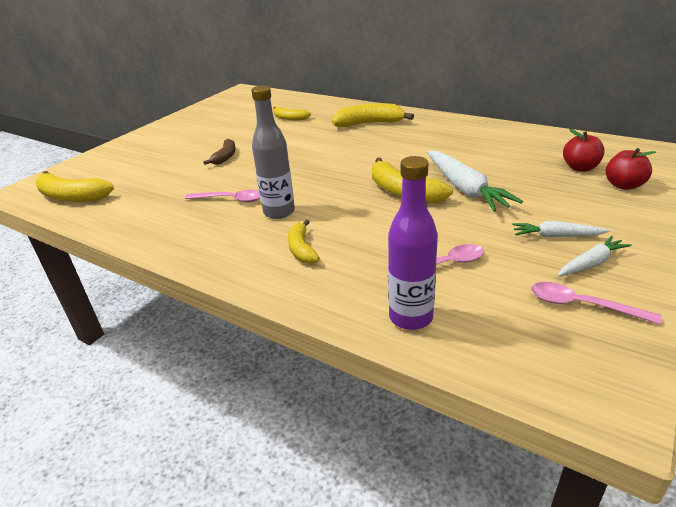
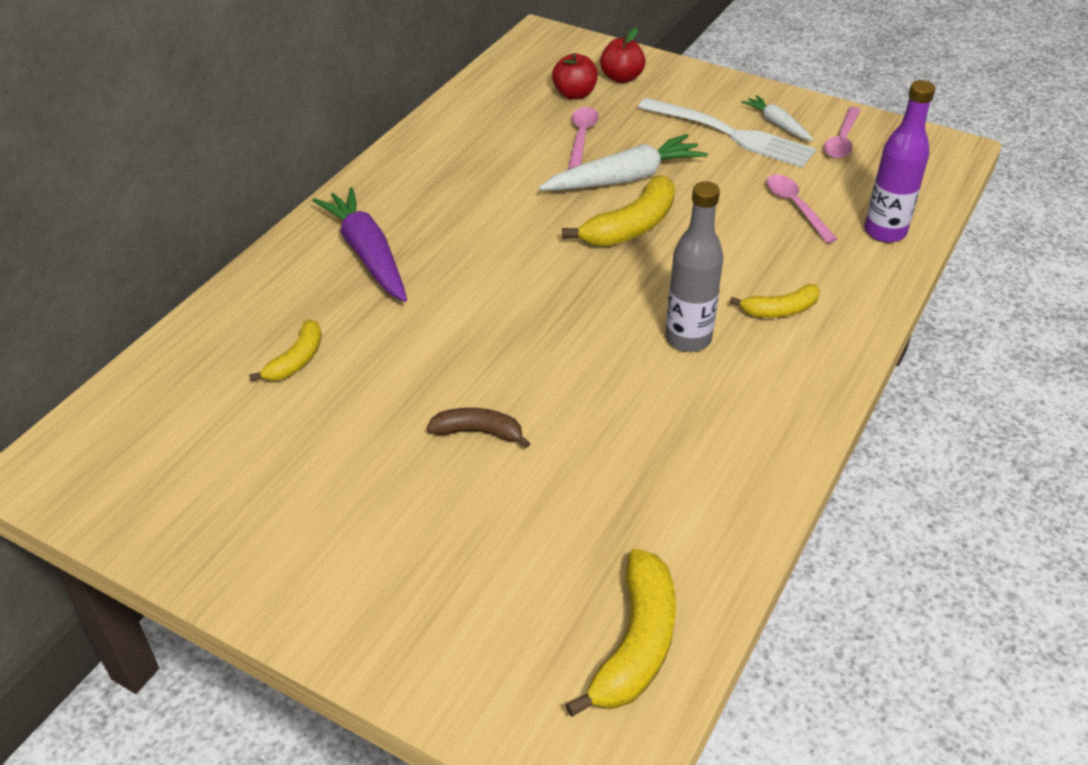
camera: 95 degrees left, 10 degrees up
pink spoon [185,190,260,202] -> pink spoon moved to [568,107,599,169]
yellow banana [332,103,414,127] -> purple carrot [312,187,407,302]
white carrot [512,221,610,238] -> white fork [638,98,816,168]

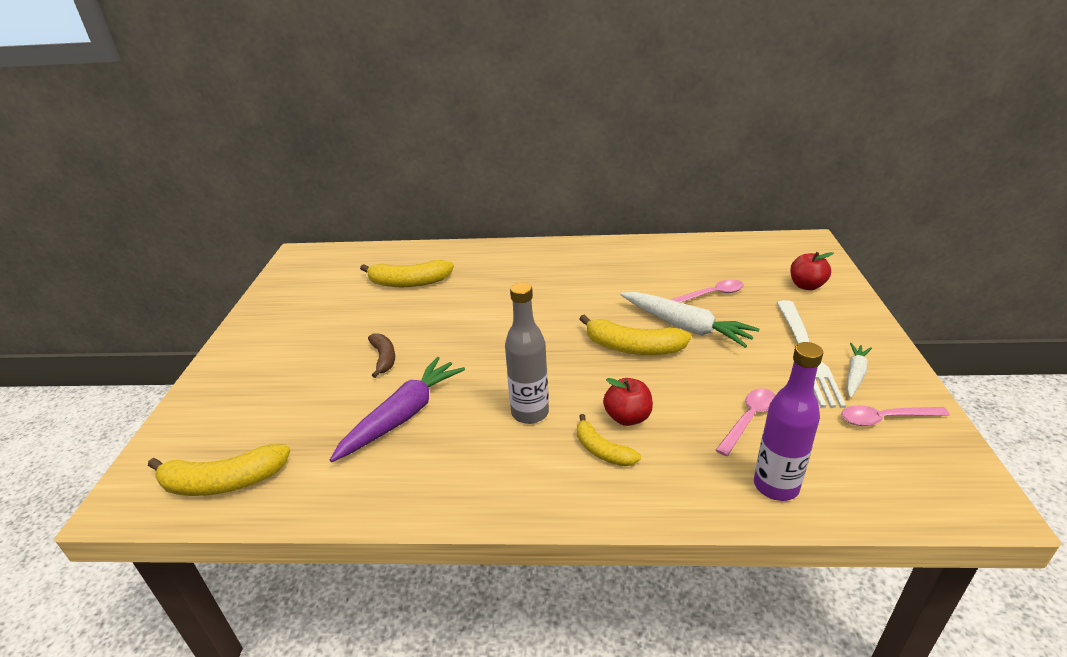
camera: 65 degrees right, 10 degrees down
yellow banana [249,319,321,381] -> yellow banana [360,260,454,287], size x1.65
purple carrot [312,187,407,302] -> purple carrot moved to [330,357,465,462]
red apple [552,53,598,100] -> red apple moved to [603,378,653,426]

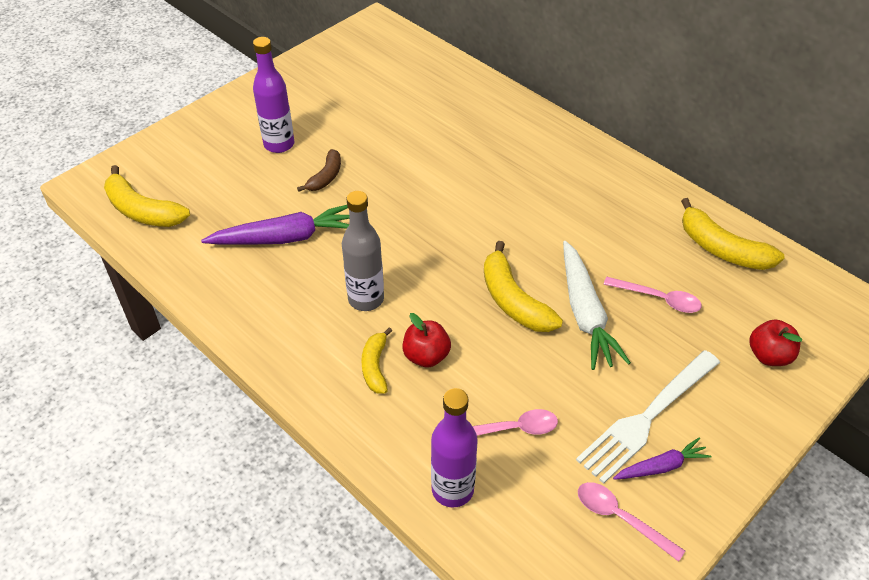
camera: 40 degrees right, 15 degrees up
yellow banana [360,260,454,287] -> yellow banana moved to [681,198,785,270]
white carrot [847,343,872,398] -> purple carrot [613,438,712,480]
none -> purple bottle [253,37,295,153]

